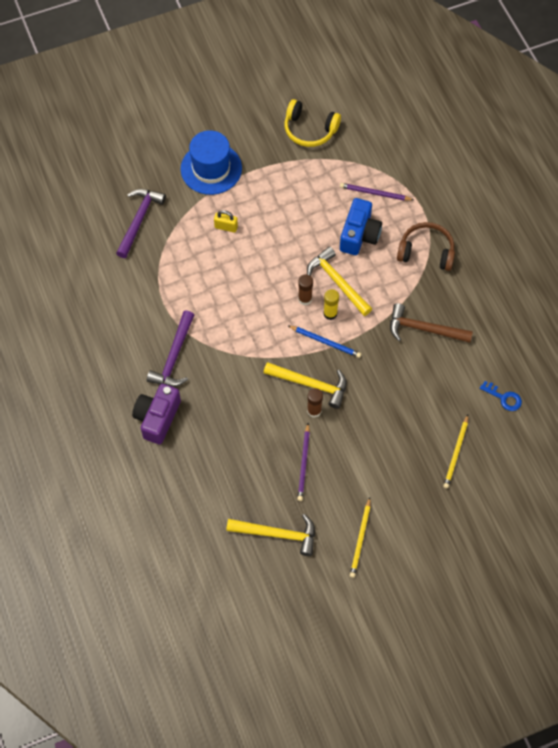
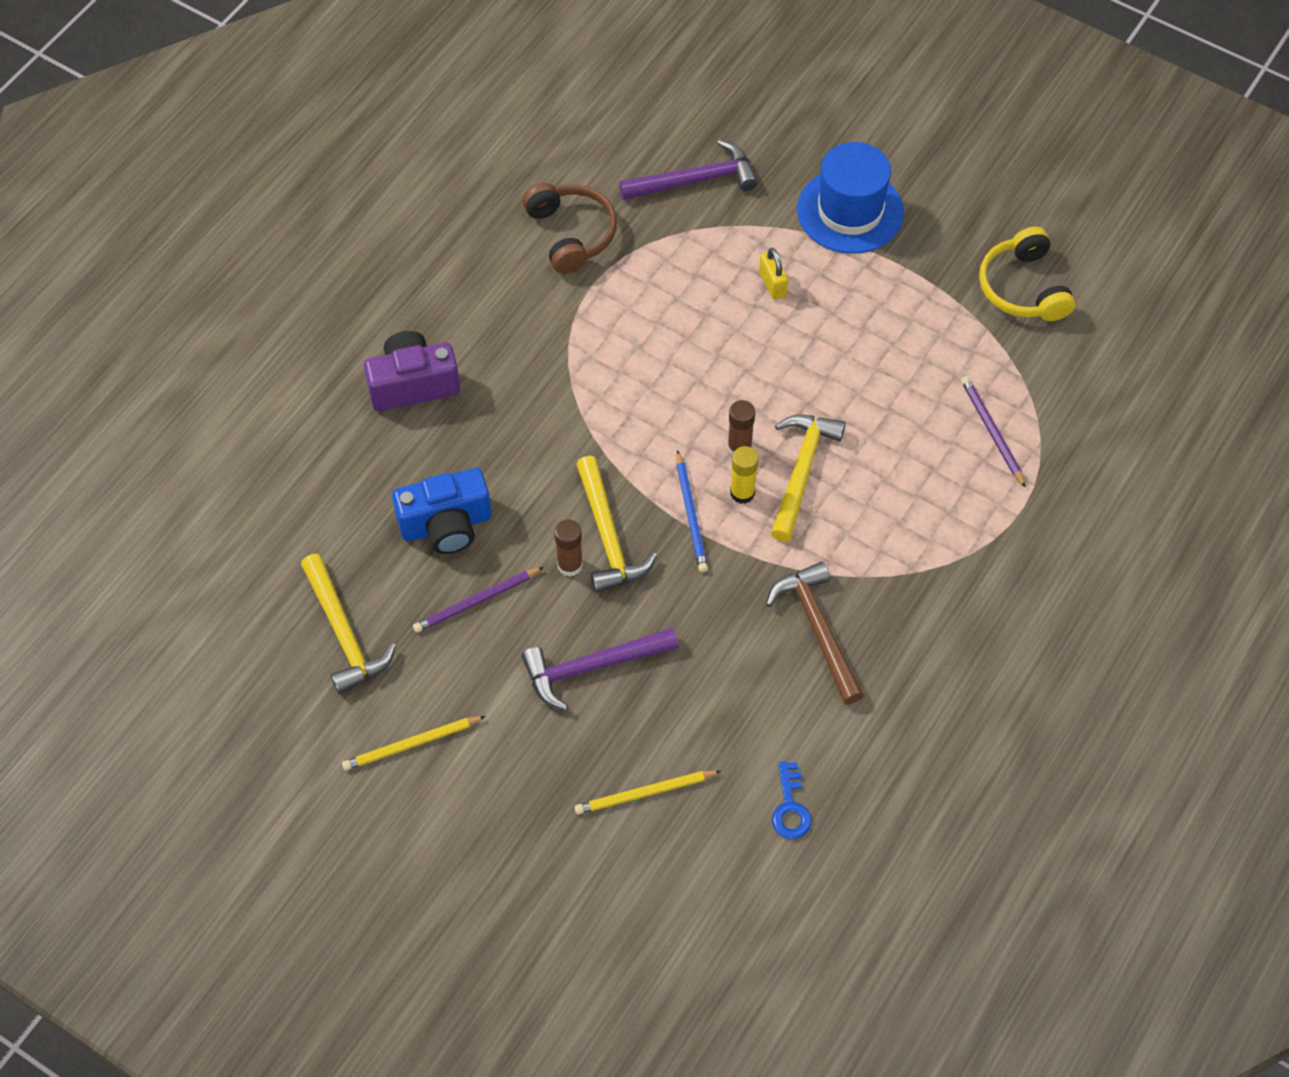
camera: 55 degrees right, 5 degrees down
purple hammer [147,310,194,387] -> purple hammer moved to [521,627,679,710]
blue camera [340,198,382,255] -> blue camera moved to [392,468,491,554]
brown headphones [397,222,455,271] -> brown headphones moved to [523,183,617,274]

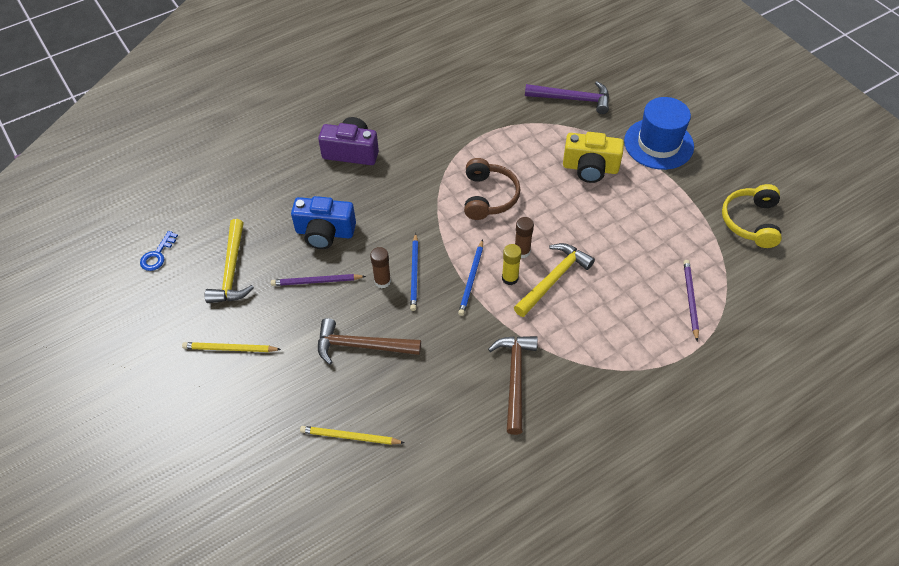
camera: 25 degrees right, 5 degrees down
purple hammer [521,627,679,710] -> brown hammer [318,318,421,365]
brown headphones [523,183,617,274] -> brown headphones moved to [464,158,521,220]
yellow hammer [576,456,657,593] -> blue pencil [410,233,418,311]
yellow padlock [759,248,788,300] -> yellow camera [563,132,624,183]
blue key [772,761,812,839] -> blue key moved to [140,231,178,271]

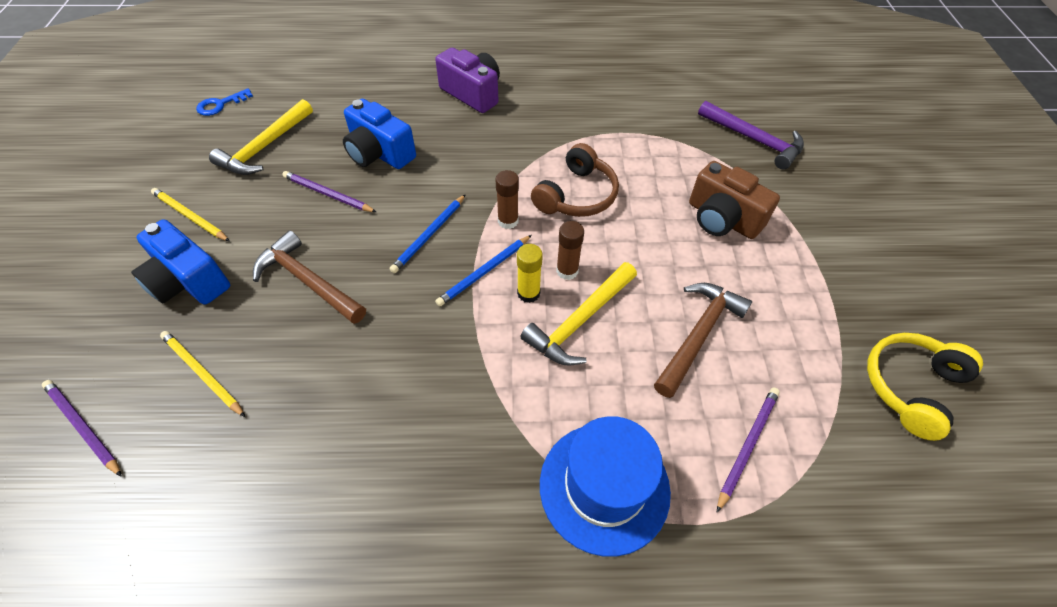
camera: 30 degrees right, 0 degrees up
brown glue stick [370,247,391,288] -> brown glue stick moved to [495,170,519,229]
brown hammer [488,336,538,435] -> brown hammer moved to [654,283,752,398]
yellow hammer [514,243,595,317] -> yellow hammer turned 150 degrees clockwise [520,262,637,366]
yellow camera [563,132,624,183] -> brown camera [689,161,780,239]
blue hat [624,97,694,170] -> blue hat moved to [540,416,671,557]
none -> purple pencil [42,380,122,477]
none -> blue camera [131,219,230,304]

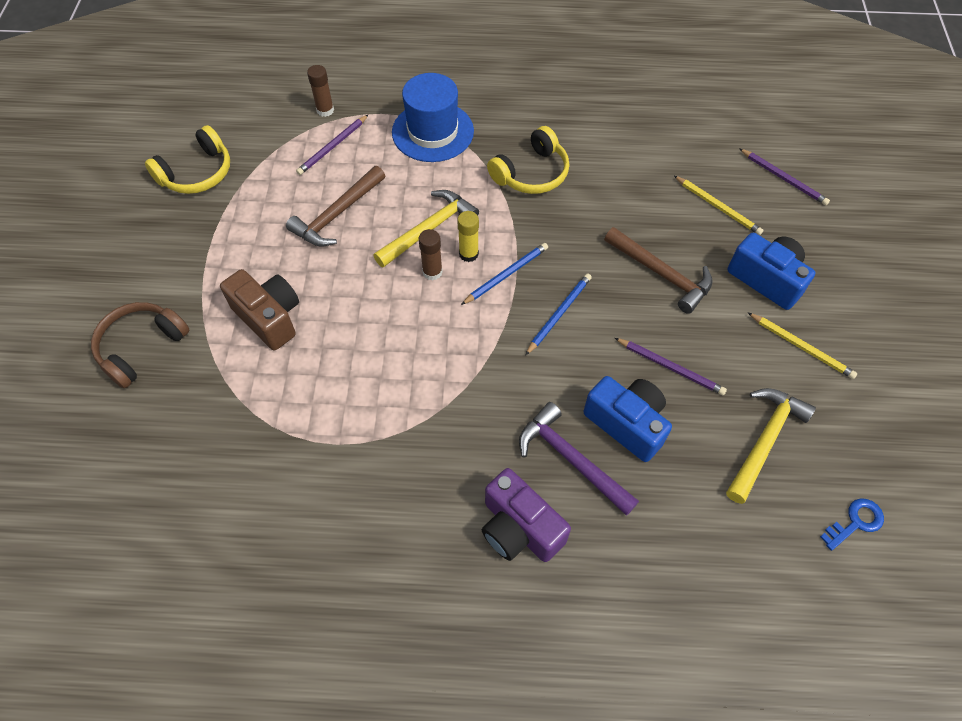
camera: 175 degrees left, 5 degrees up
brown glue stick [495,170,519,229] -> brown glue stick moved to [307,65,334,117]
brown headphones [531,143,619,217] -> brown headphones moved to [91,302,190,388]
purple hammer [698,101,804,170] -> purple hammer moved to [519,402,639,516]
none -> yellow headphones [487,126,569,194]

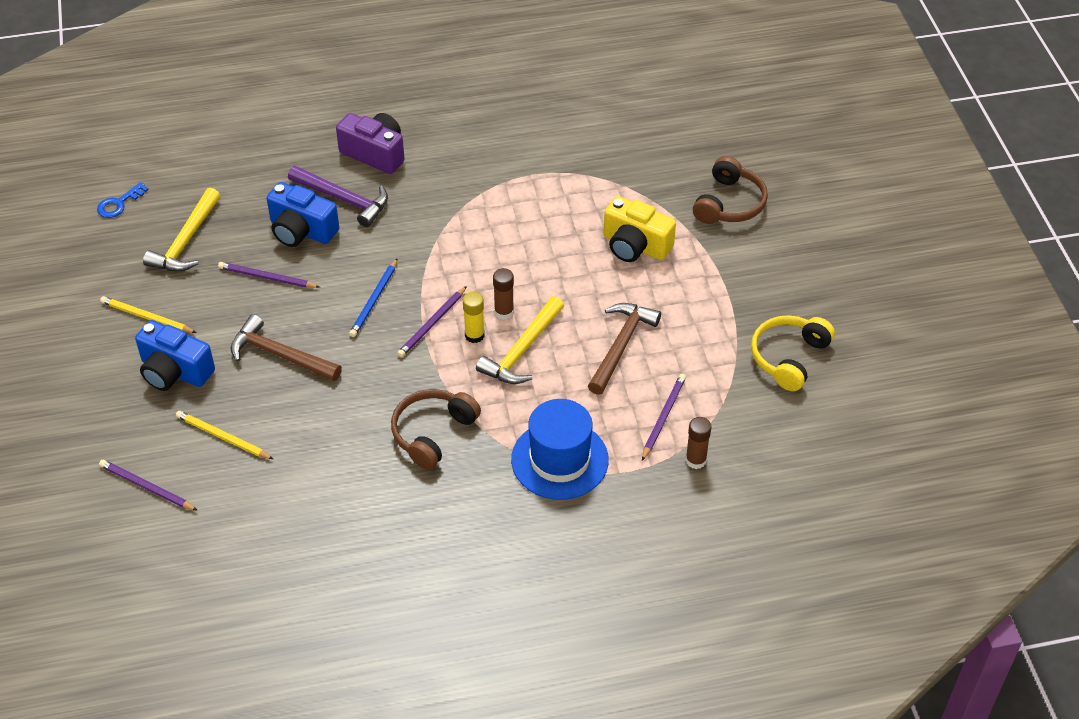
camera: 165 degrees right, 10 degrees down
brown camera [220,269,299,350] -> yellow camera [604,196,676,262]
blue pencil [461,243,548,305] -> purple pencil [397,286,467,357]
yellow headphones [487,126,569,194] -> brown headphones [391,389,481,470]

